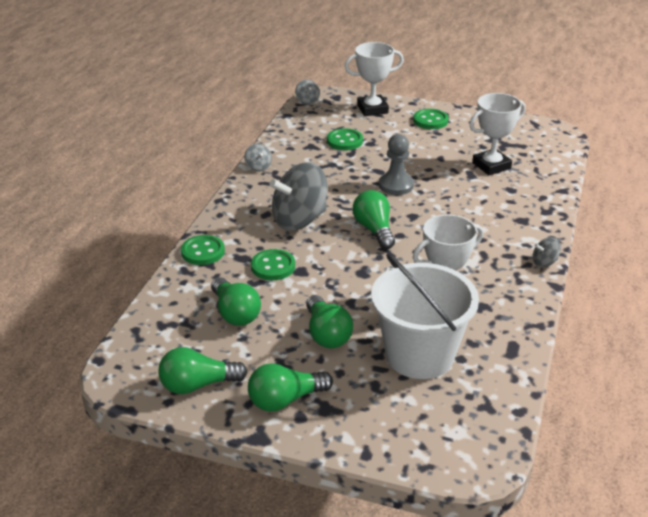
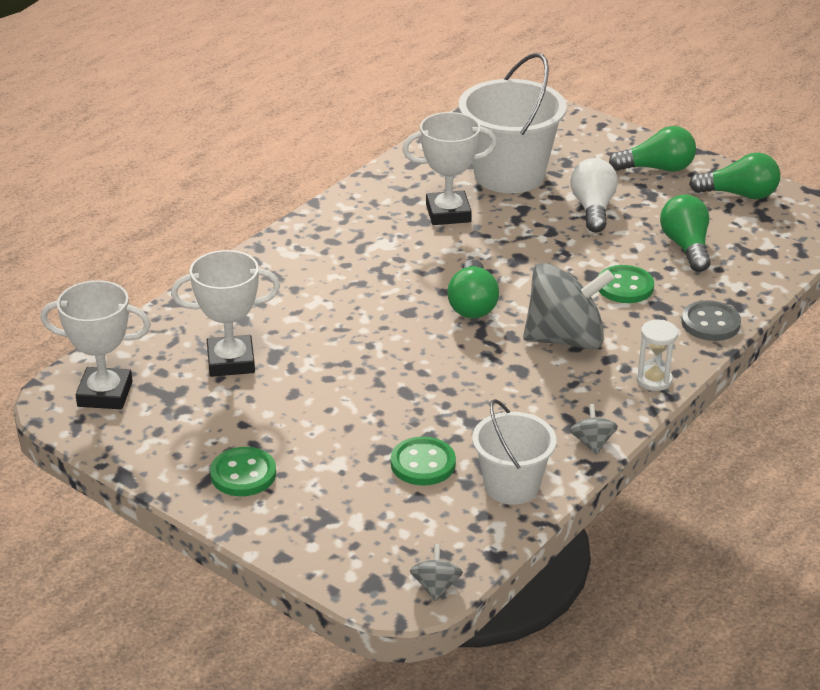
camera: 160 degrees left, 0 degrees up
green button [181,235,225,265] -> grey button [681,300,741,341]
green light bulb [306,295,353,348] -> white light bulb [571,158,618,233]
white trophy [345,42,404,116] -> white trophy moved to [40,280,151,409]
grey pawn [379,134,414,195] -> none
grey spinning top [533,237,561,267] -> none
none -> white bucket [472,399,556,505]
none -> white hourglass [636,320,678,391]

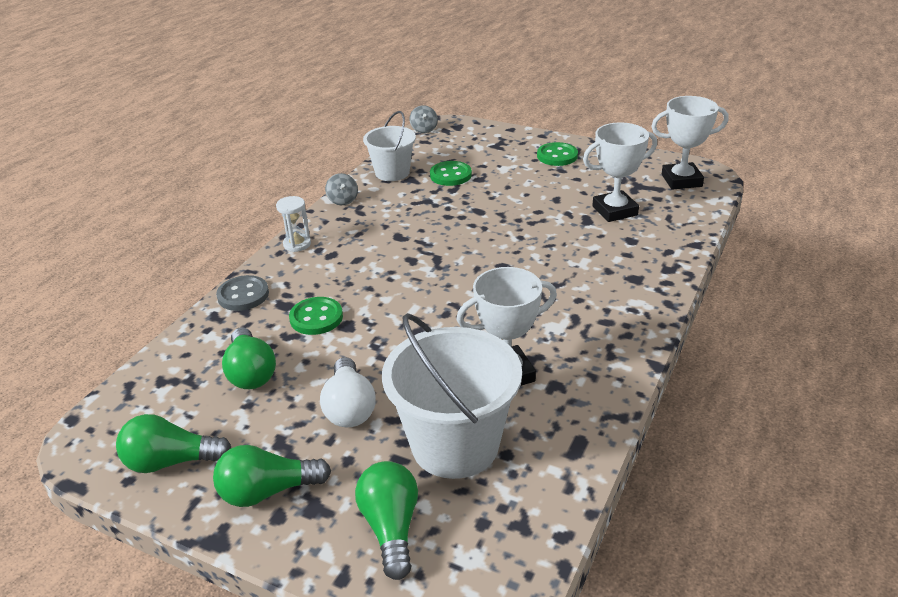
camera: 170 degrees right, 0 degrees up
green light bulb [447,259,499,319] -> green light bulb moved to [355,461,418,580]
grey spinning top [523,263,615,350] -> none

